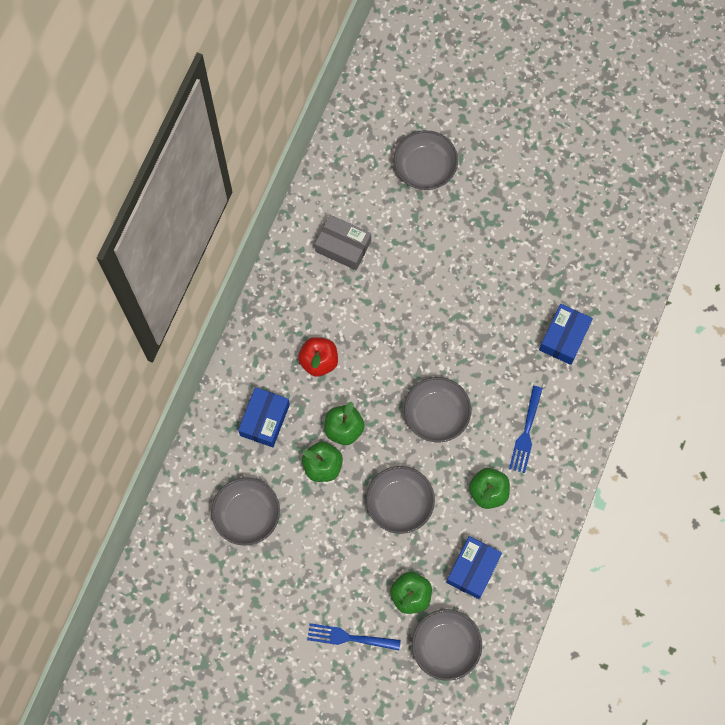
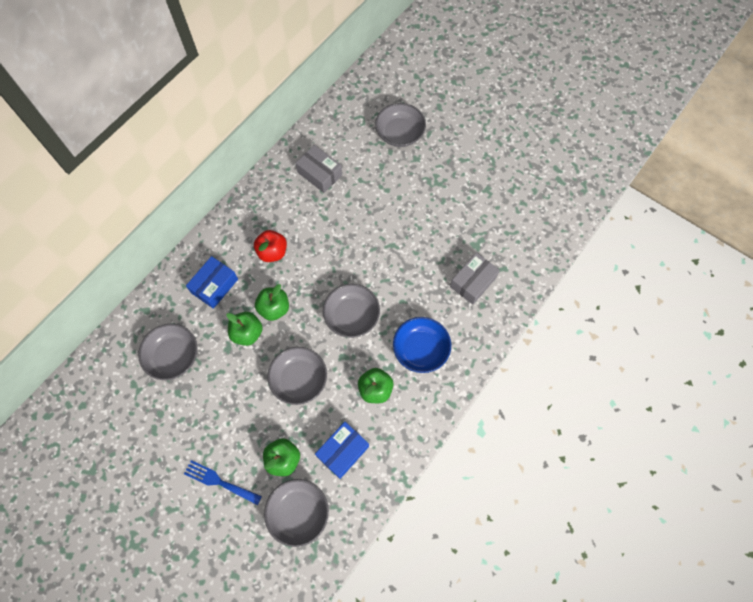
camera: 15 degrees right, 5 degrees down
blue fork [509,386,543,473] -> blue bowl [393,317,451,373]
blue box [539,304,593,365] -> grey box [450,252,500,305]

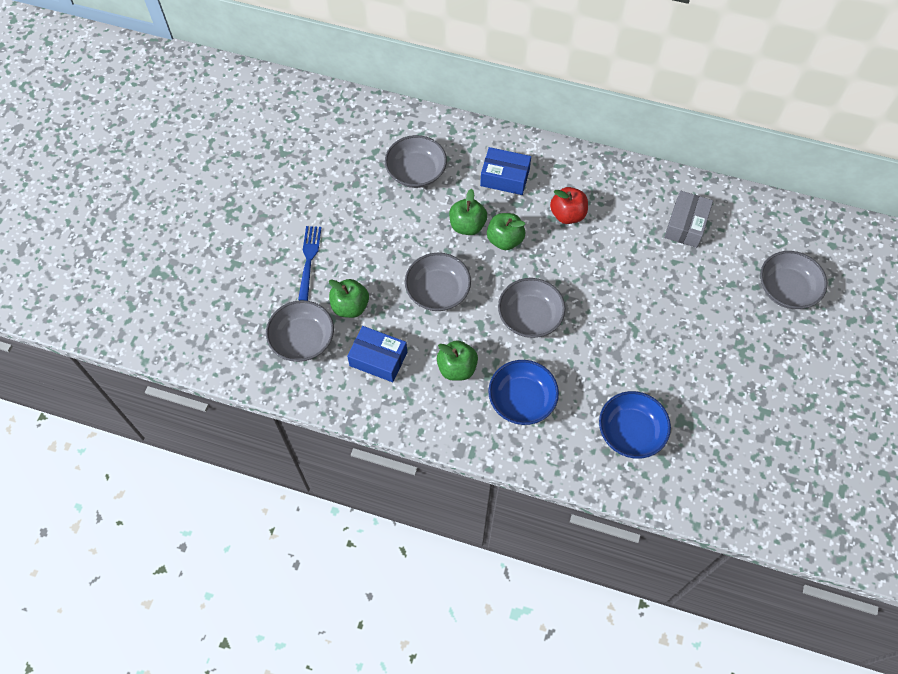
camera: 70 degrees right, 5 degrees down
grey box [450,252,500,305] -> blue bowl [599,391,671,459]

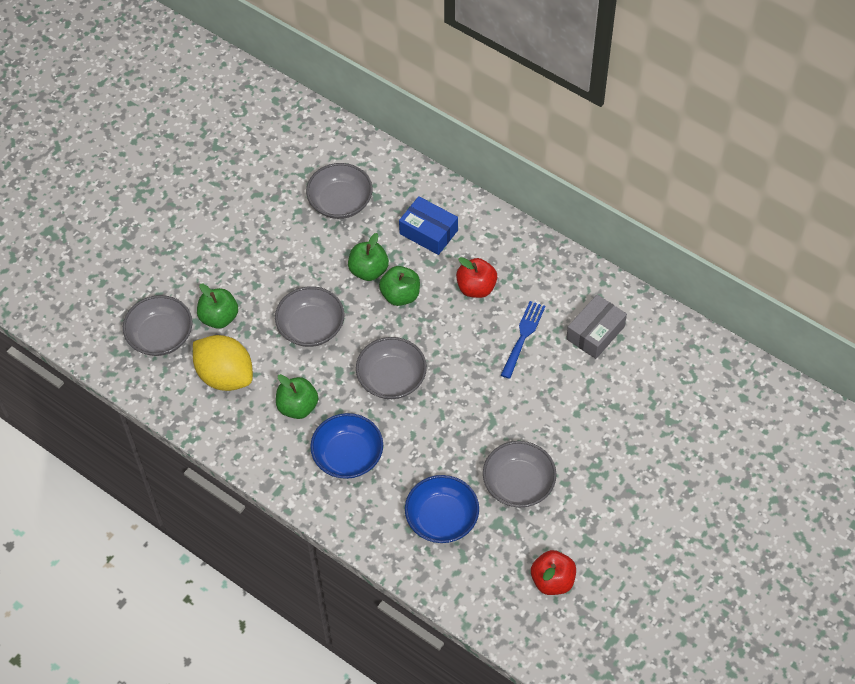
camera: 20 degrees right, 5 degrees down
blue fork [298,226,322,301] -> blue fork moved to [501,301,545,379]
blue box [347,326,407,382] -> yellow lemon [193,335,253,391]
grey bowl [760,251,827,309] -> grey bowl moved to [483,441,557,507]
none -> red apple [531,550,576,595]

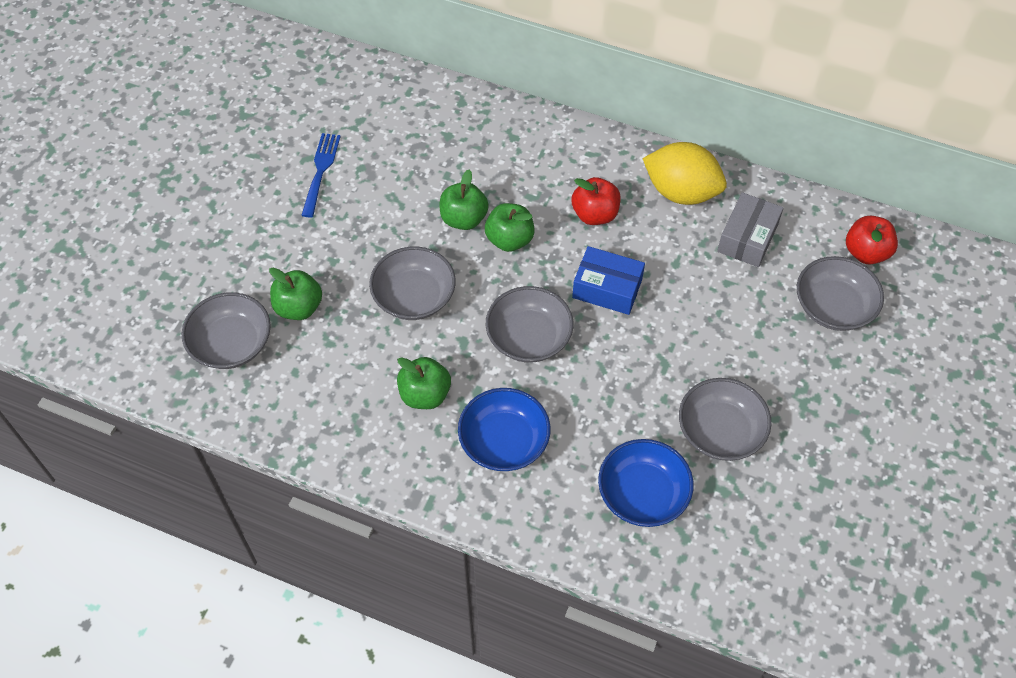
camera: 15 degrees left, 0 degrees up
yellow lemon [193,335,253,391] -> yellow lemon moved to [642,142,727,205]
grey bowl [306,163,373,219] -> grey bowl moved to [797,256,884,331]
blue box [399,196,458,255] -> blue box moved to [572,246,645,315]
blue fork [501,301,545,379] -> blue fork moved to [301,133,341,218]
red apple [531,550,576,595] -> red apple moved to [846,216,898,265]

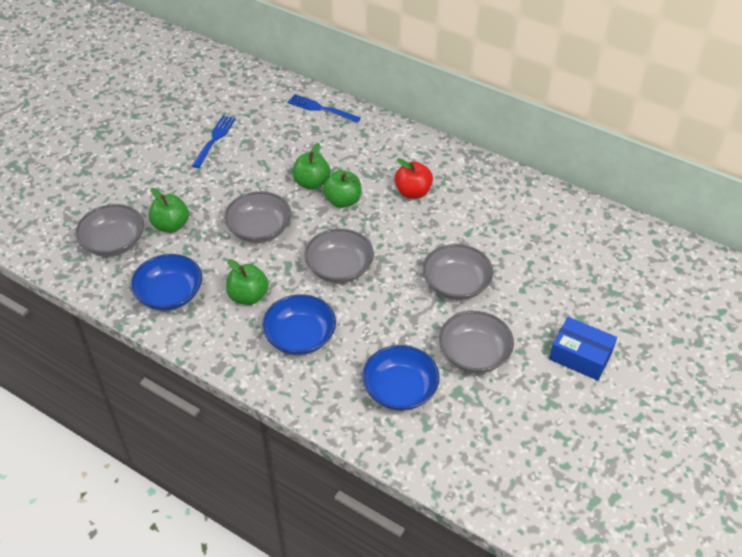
camera: 10 degrees right, 10 degrees down
blue box [572,246,645,315] -> blue box moved to [549,317,617,381]
yellow lemon [642,142,727,205] -> none
grey box [717,192,784,267] -> none
grey bowl [797,256,884,331] -> grey bowl moved to [423,244,493,300]
red apple [846,216,898,265] -> none
none -> blue bowl [131,254,202,311]
none -> blue fork [287,94,361,123]

